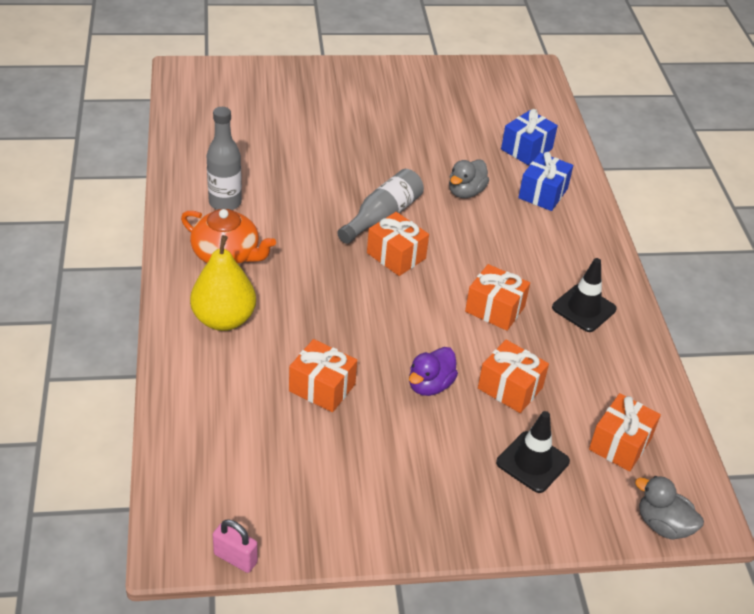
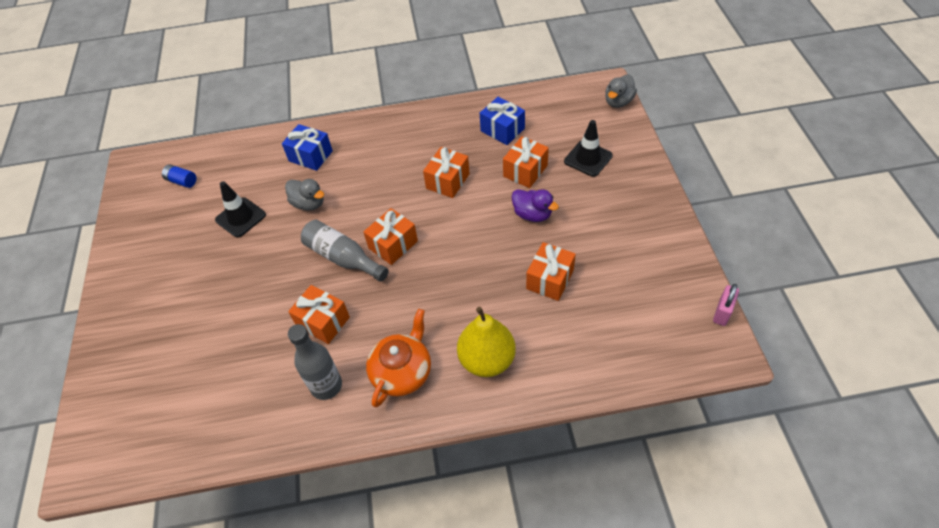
camera: 85 degrees left, 10 degrees up
blue gift [501,109,558,165] -> blue gift moved to [480,97,525,145]
black traffic cone [552,258,617,332] -> black traffic cone moved to [215,181,266,238]
orange gift [589,393,661,472] -> orange gift moved to [288,285,350,344]
none -> blue battery [162,164,196,188]

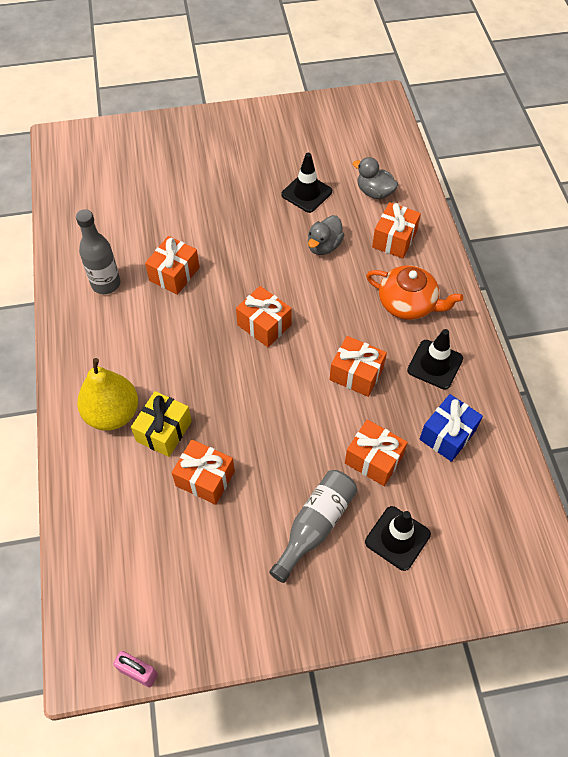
camera: 85 degrees right, 5 degrees up
blue battery [162,164,196,188] -> none
blue gift [282,124,333,171] -> orange gift [372,202,421,259]
grey bottle [301,220,389,282] -> grey bottle moved to [269,470,357,583]
orange teapot [366,309,431,407] -> orange teapot moved to [366,265,463,320]
purple duck [511,189,559,222] -> none
grey duck [605,74,637,108] -> grey duck moved to [353,157,398,199]
none -> yellow gift [131,391,192,457]
none -> black traffic cone [407,329,463,390]

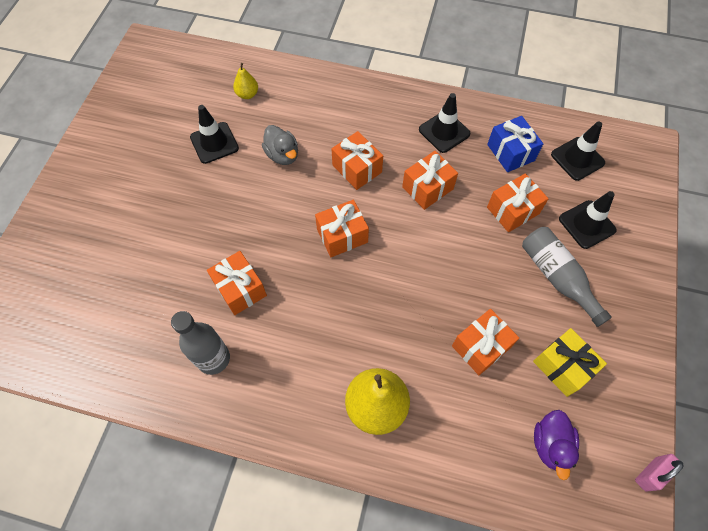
camera: 65 degrees left, 5 degrees up
yellow gift [131,391,192,457] -> yellow gift moved to [533,328,607,397]
grey duck [353,157,398,199] -> yellow pear [233,63,258,99]
orange teapot [366,265,463,320] -> none
orange gift [372,202,421,259] -> orange gift moved to [332,131,383,190]
none -> purple duck [534,410,579,480]
none -> black traffic cone [551,121,605,181]

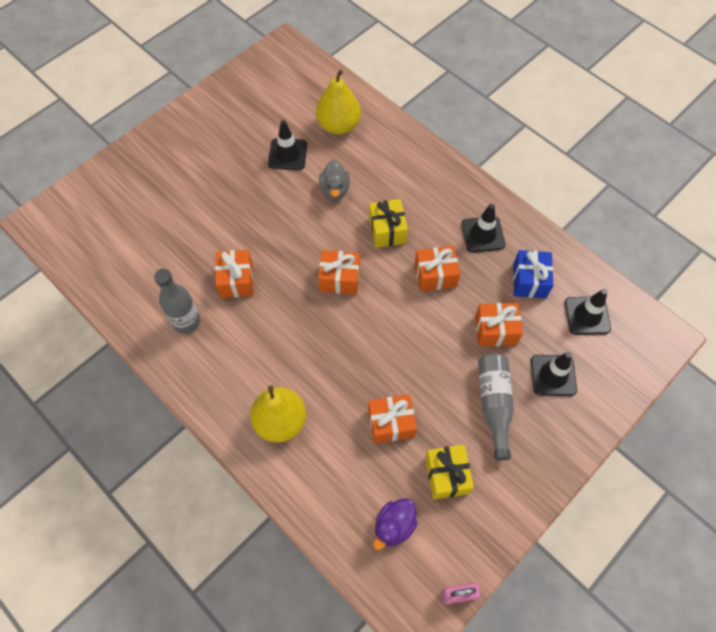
camera: 30 degrees right, 0 degrees up
yellow pear [233,63,258,99] -> yellow pear [316,69,361,134], size x1.95
orange gift [332,131,383,190] -> yellow gift [369,199,408,248]

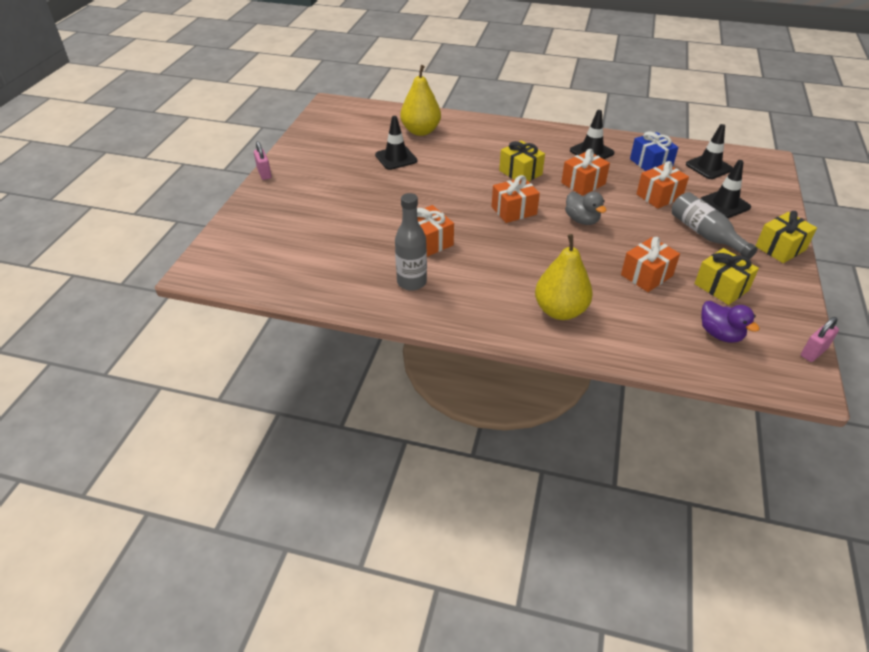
camera: 30 degrees left, 20 degrees down
grey duck [319,160,350,200] -> grey duck moved to [565,192,607,225]
purple duck [373,498,418,550] -> purple duck turned 45 degrees counterclockwise [701,301,760,343]
none -> pink padlock [254,141,272,180]
none -> yellow gift [756,211,817,263]

